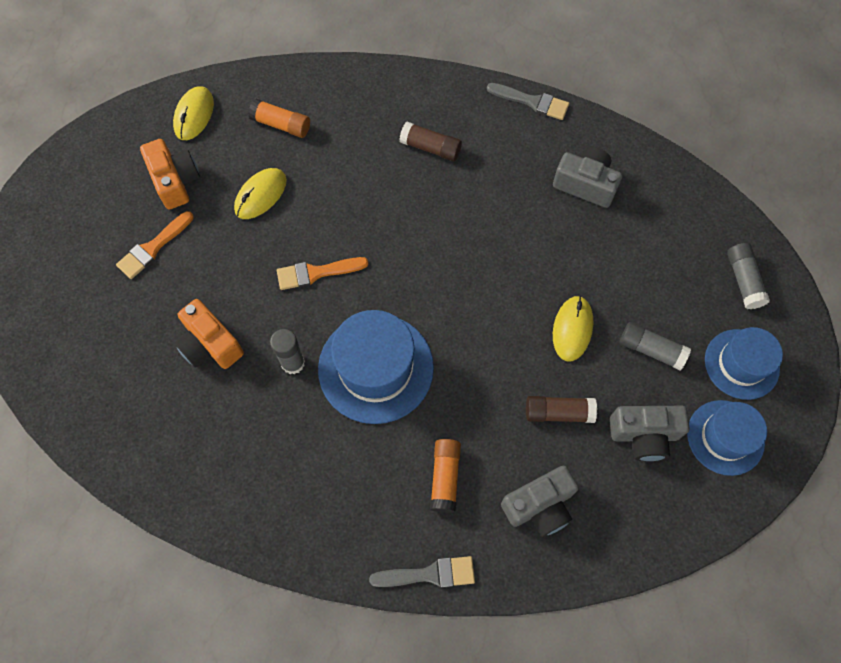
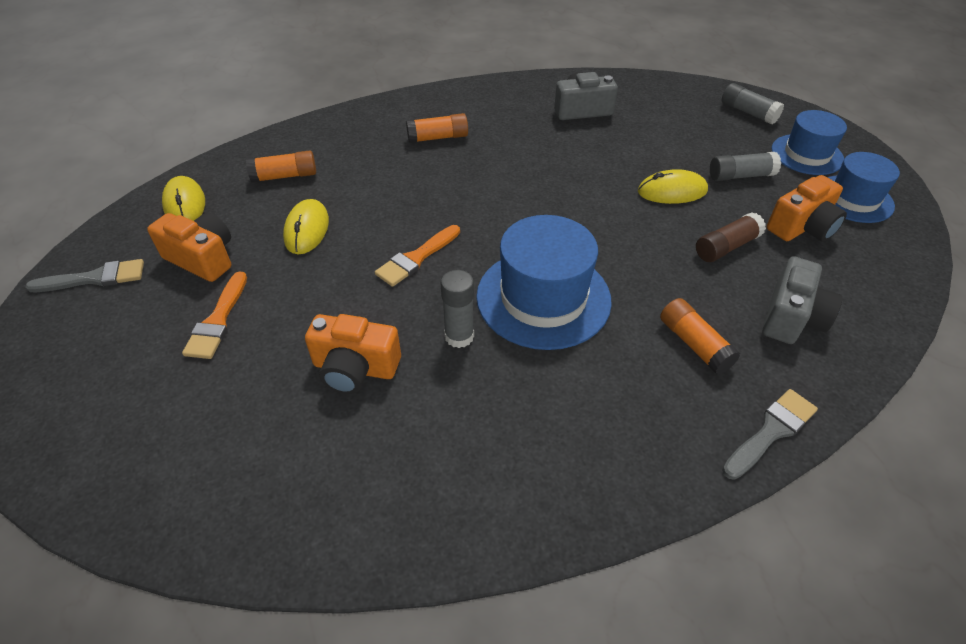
camera: 35 degrees left, 20 degrees down
brown glue stick [399,122,462,161] -> orange glue stick [406,113,468,143]
grey brush [487,83,569,120] -> grey brush moved to [26,259,144,292]
yellow mouse [553,296,593,361] -> yellow mouse turned 75 degrees counterclockwise [638,169,708,204]
grey camera [610,406,689,462] -> orange camera [767,175,847,242]

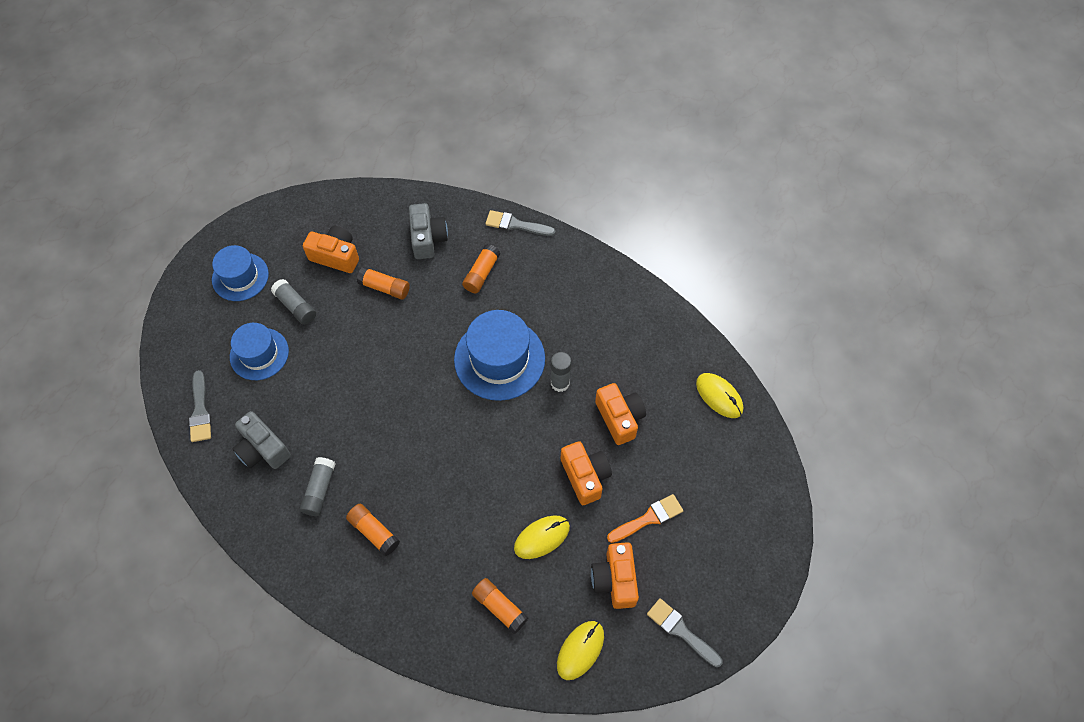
camera: 125 degrees left, 15 degrees up
orange brush [375,225,460,287] -> none
yellow mouse [638,169,708,204] -> yellow mouse moved to [696,373,743,418]
brown glue stick [696,212,766,262] -> orange glue stick [357,266,410,299]
grey glue stick [722,83,784,125] -> grey glue stick moved to [300,457,336,516]
grey camera [762,256,842,344] -> grey camera turned 90 degrees clockwise [409,203,448,259]
blue hat [827,152,900,223] -> blue hat moved to [230,323,289,380]
none -> grey brush [189,370,211,442]
none -> orange camera [561,441,612,505]

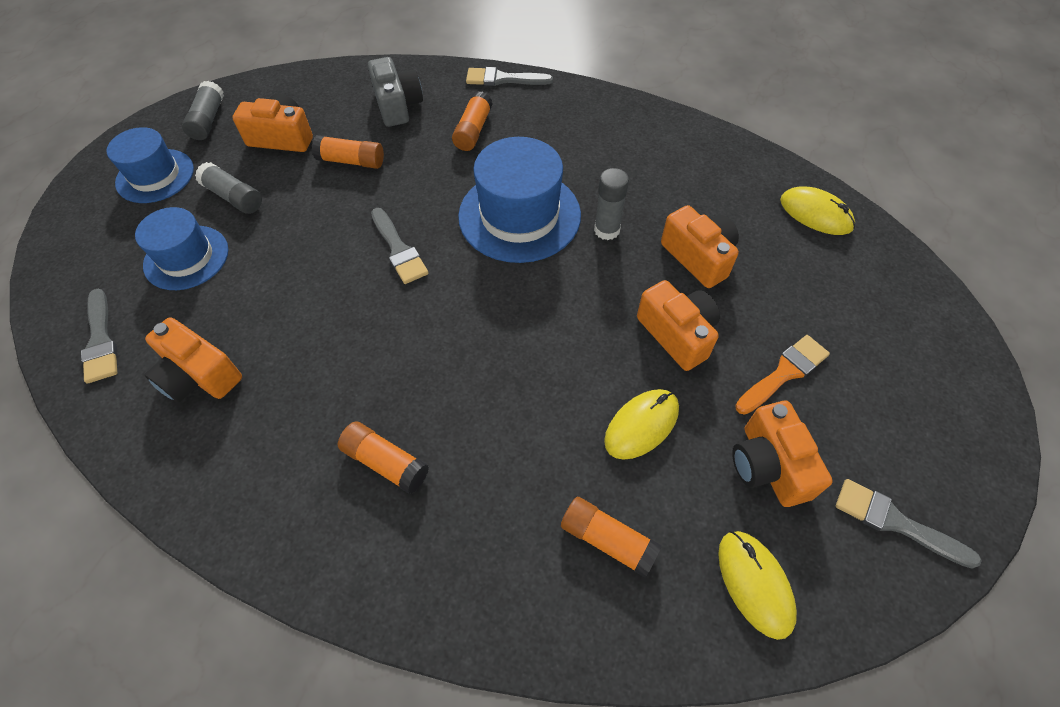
camera: 10 degrees left, 5 degrees down
grey camera [233,411,291,469] -> orange camera [145,317,242,403]
grey glue stick [300,457,336,516] -> grey glue stick moved to [182,81,224,140]
yellow mouse [557,621,604,680] -> yellow mouse turned 45 degrees counterclockwise [718,531,797,640]
none -> grey brush [371,208,429,284]

